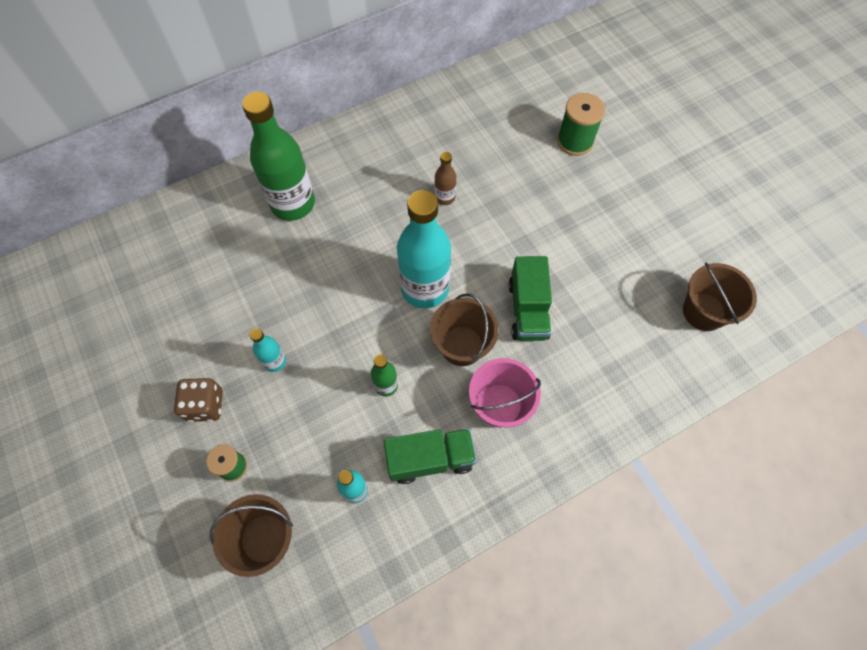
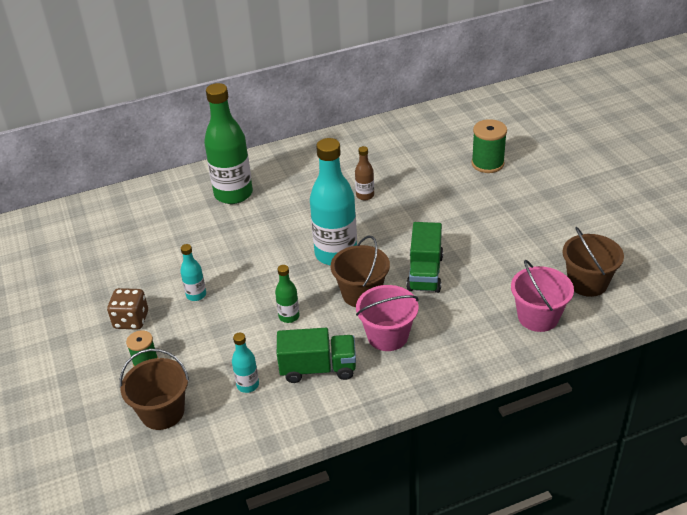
camera: 10 degrees right, 25 degrees down
none -> pink bucket [511,260,574,332]

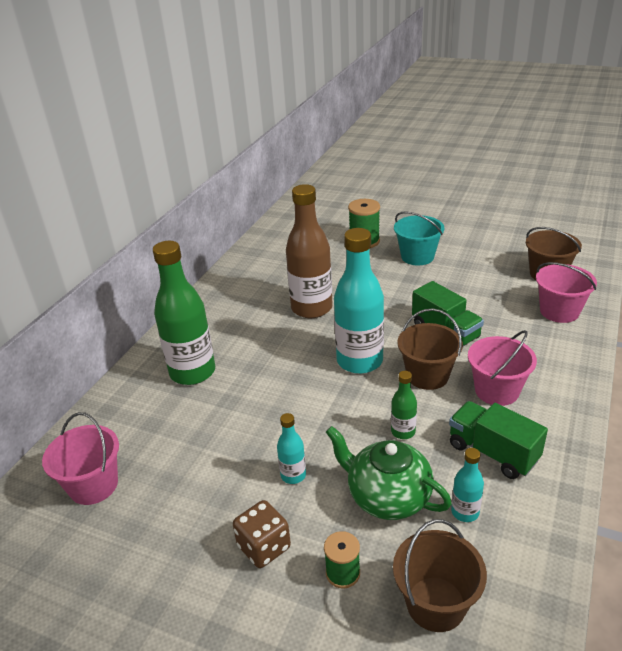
camera: 45 degrees left, 5 degrees down
green truck [277,328,356,383] -> green truck turned 90 degrees counterclockwise [449,401,548,479]
brown bottle [355,146,374,200] -> brown bottle [286,184,333,318], size x2.17
none -> pink bucket [42,412,119,505]
none -> green teapot [326,426,452,520]
none -> turquoise bucket [394,212,444,265]

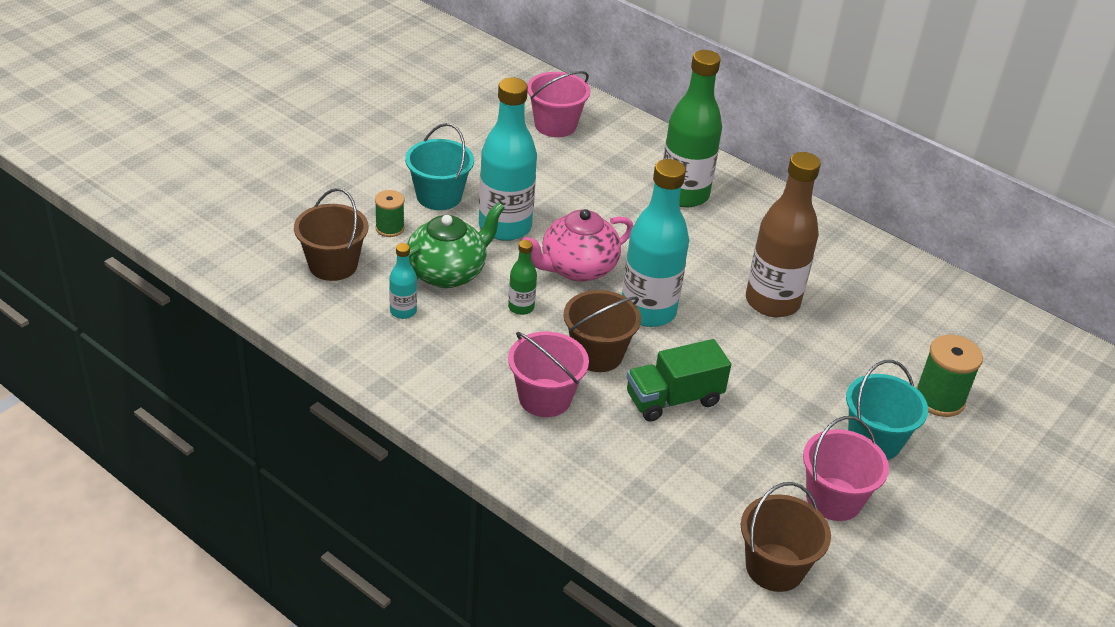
camera: 100 degrees right, 5 degrees up
brown dice [233,500,291,568] -> turquoise bucket [405,123,474,210]
turquoise bottle [277,413,306,484] -> turquoise bottle [479,78,537,241], size x2.17
green truck [449,401,548,479] -> none
pink bucket [536,262,597,323] -> pink bucket moved to [803,416,889,521]
none -> pink teapot [522,209,633,282]

